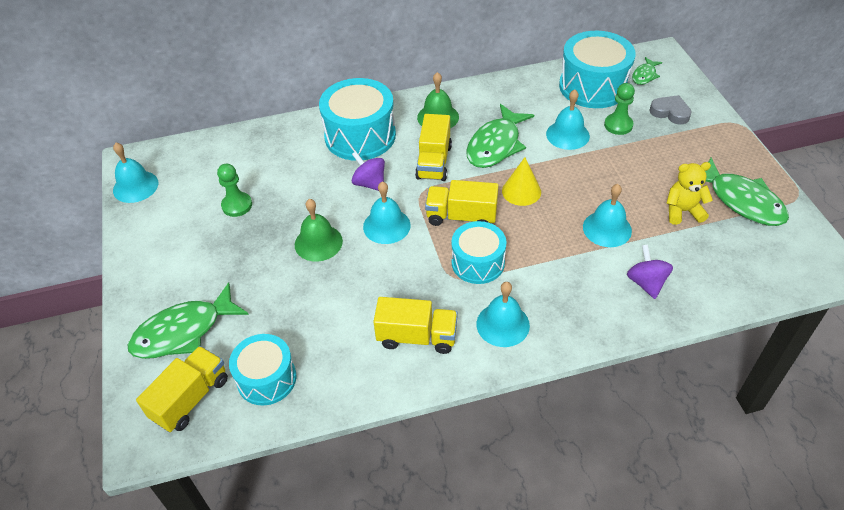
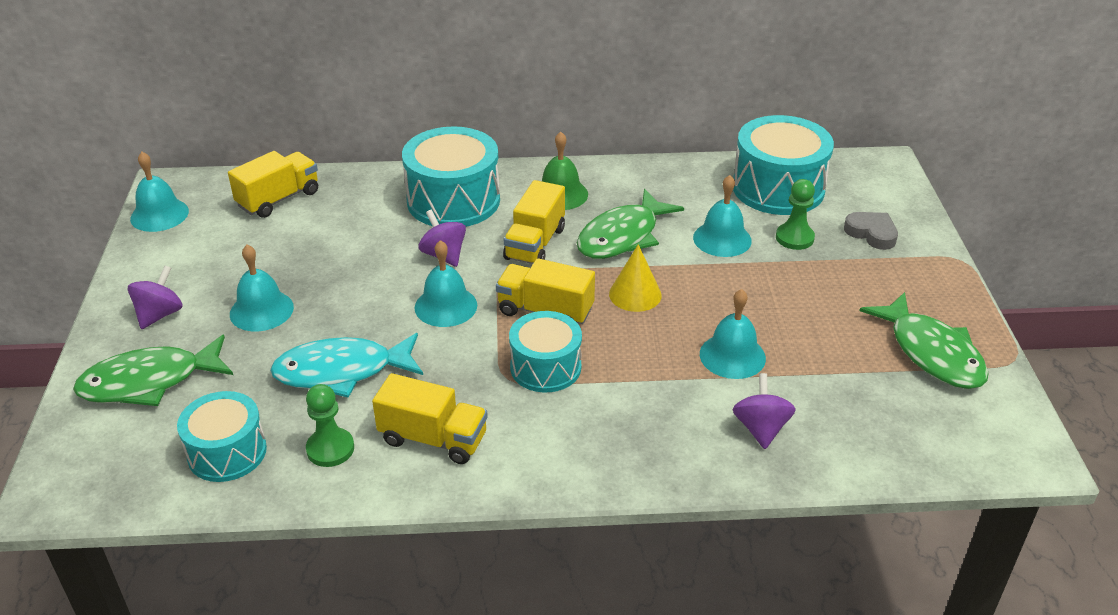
camera: 10 degrees right, 10 degrees down
yellow truck [136,346,228,432] -> yellow truck moved to [228,151,318,218]
green pawn [217,164,252,217] -> green pawn moved to [306,384,354,467]
green bell [295,199,343,262] -> none
turquoise bell [477,282,530,347] -> turquoise bell moved to [230,245,294,331]
green fish [632,57,662,85] -> none
yellow teddy bear [666,162,713,225] -> none
none -> purple spinning top [128,266,183,329]
none -> turquoise fish [270,333,423,398]

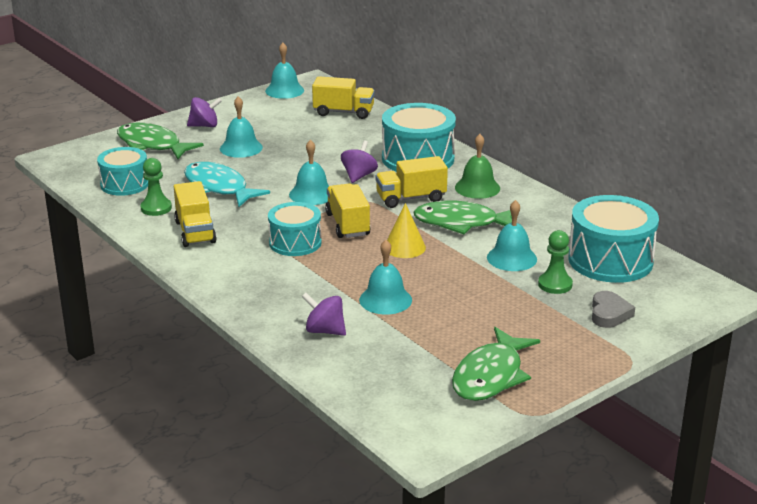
camera: 55 degrees right, 10 degrees down
purple spinning top [733,373,796,449] -> purple spinning top turned 120 degrees counterclockwise [302,293,346,336]

